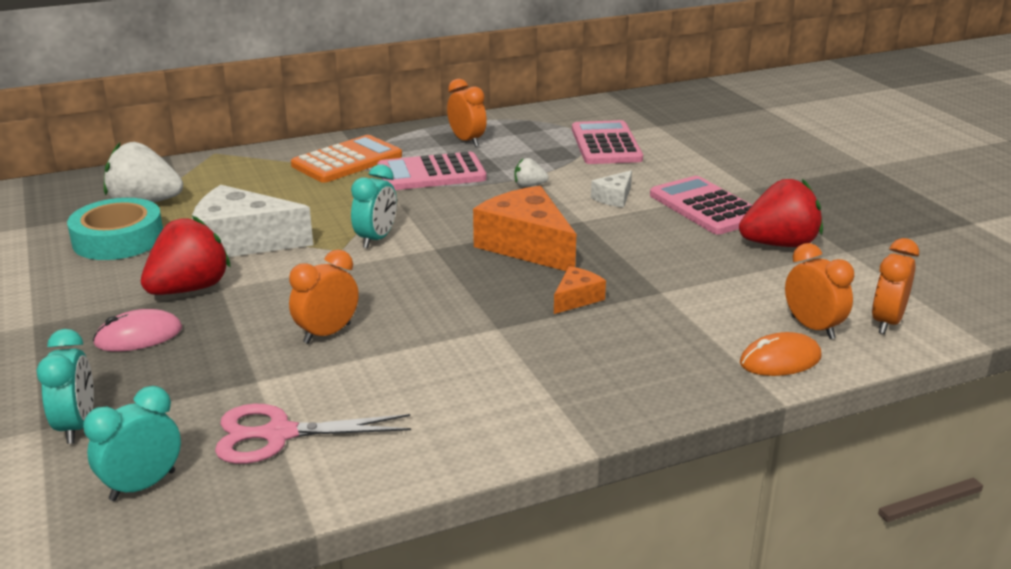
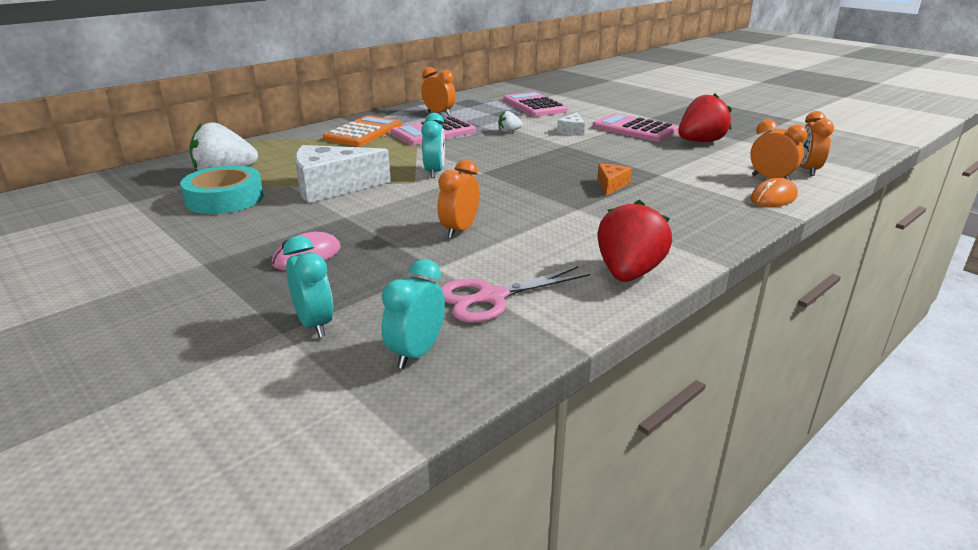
camera: 20 degrees left, 0 degrees up
red strawberry [141,216,231,295] -> red strawberry moved to [597,200,672,282]
orange cheese [473,186,576,271] -> none

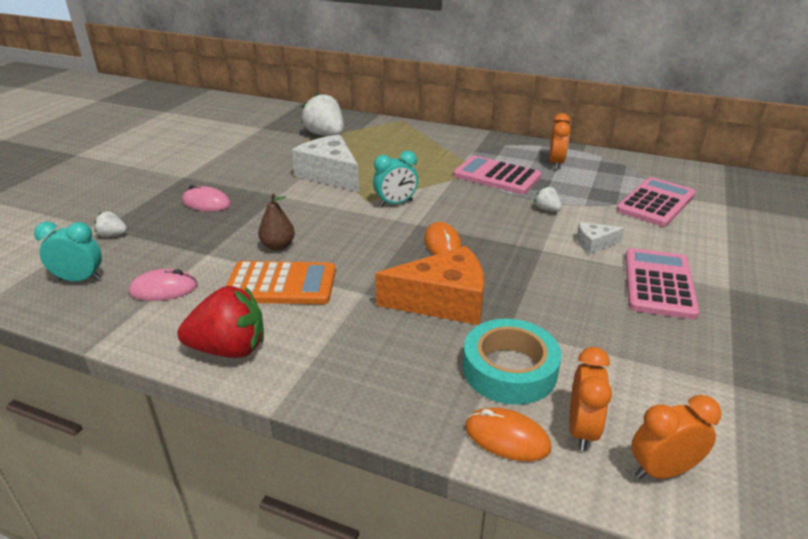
camera: 65 degrees right, 5 degrees up
turquoise tape [180,165,263,214] -> turquoise tape moved to [463,319,561,405]
turquoise clock [283,236,333,338] -> white strawberry [94,211,127,237]
orange calculator [323,115,402,146] -> orange calculator moved to [226,261,336,304]
orange clock [438,160,480,239] -> brown pear [258,193,295,250]
pink scissors [441,266,590,323] -> pink mouse [129,269,198,301]
orange cheese [597,164,632,196] -> orange cheese [375,246,484,325], size x2.07
red strawberry [678,93,732,142] -> none
none -> orange mouse [424,222,462,255]

